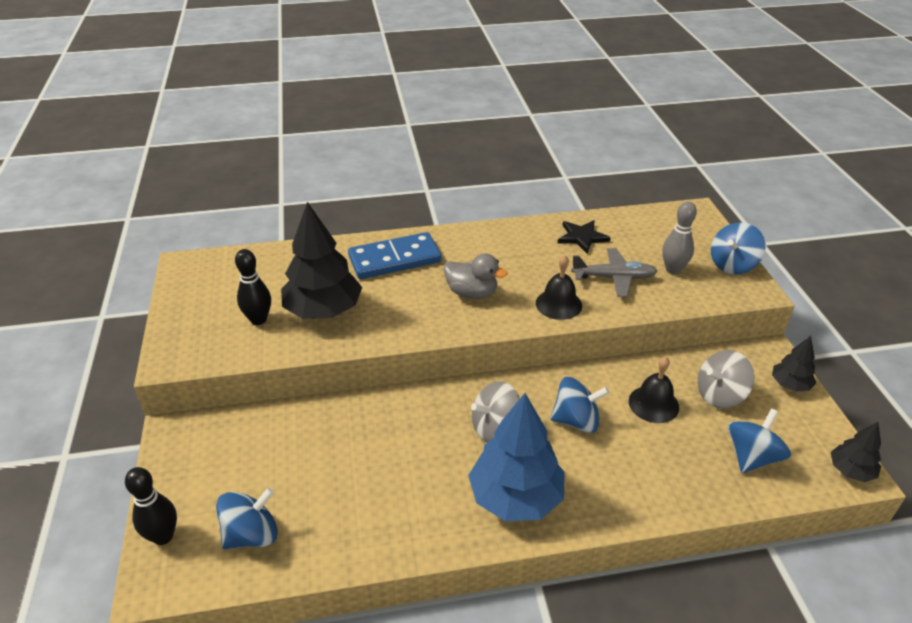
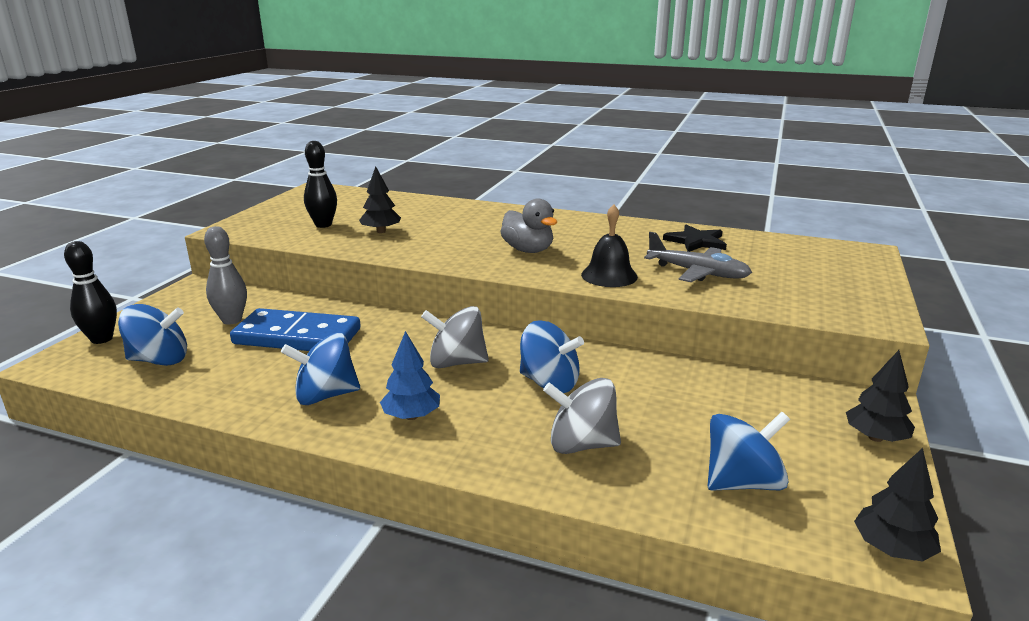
camera: 30 degrees right, 15 degrees down
black tree [281,202,362,319] -> black tree [359,167,401,233], size x0.51
blue domino [348,232,442,279] -> blue domino moved to [230,308,361,351]
blue tree [468,393,565,521] -> blue tree [380,331,440,420], size x0.51
black bell [629,357,679,423] -> none
grey bowling pin [662,202,697,274] -> grey bowling pin moved to [204,226,247,325]
grey spinning top [698,350,754,408] -> grey spinning top moved to [543,378,621,454]
blue spinning top [711,222,766,274] -> blue spinning top moved to [281,333,360,405]

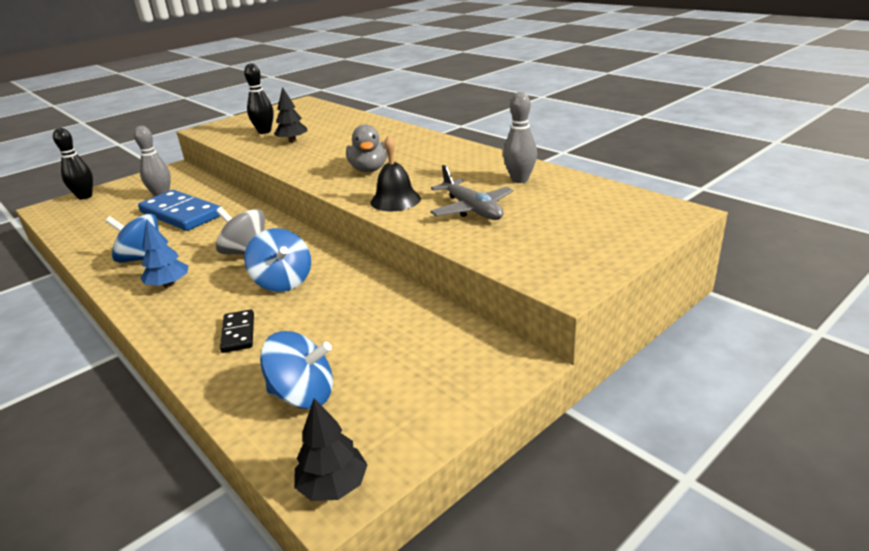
camera: 30 degrees right, 5 degrees up
blue spinning top [118,304,187,366] -> none
grey spinning top [543,378,621,454] -> black domino [220,309,254,353]
black star [663,225,727,252] -> grey bowling pin [503,92,537,183]
black tree [846,350,915,442] -> none

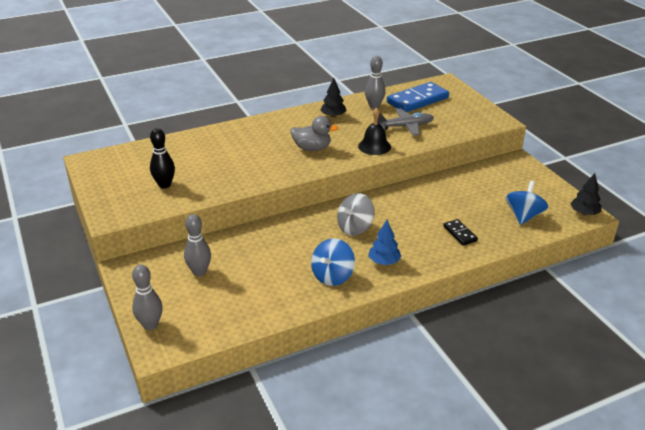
camera: 75 degrees left, 5 degrees up
black bowling pin [53,128,93,200] -> grey bowling pin [132,265,163,330]
blue domino [138,190,220,231] -> blue domino moved to [387,82,449,112]
black domino [220,309,254,353] -> black domino turned 60 degrees clockwise [443,219,478,246]
blue spinning top [244,228,311,292] -> none
black tree [274,87,308,143] -> black tree moved to [320,78,347,118]

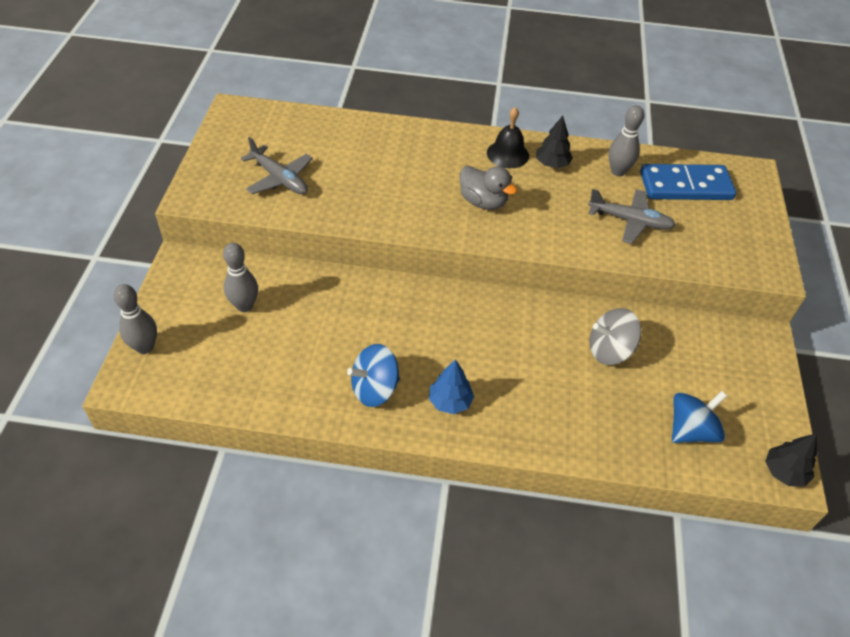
camera: 30 degrees right, 15 degrees up
black bowling pin [150,128,175,188] -> grey plane [241,137,313,194]
grey spinning top [337,193,375,236] -> grey spinning top moved to [590,308,641,365]
black bell [358,107,391,155] -> black bell moved to [487,107,529,168]
black domino [443,219,478,246] -> none

